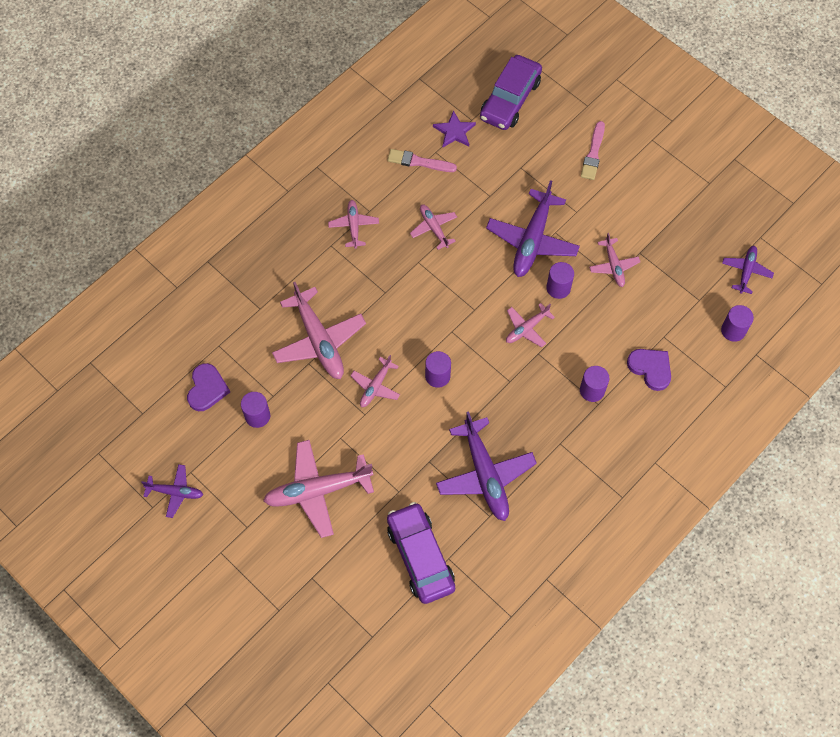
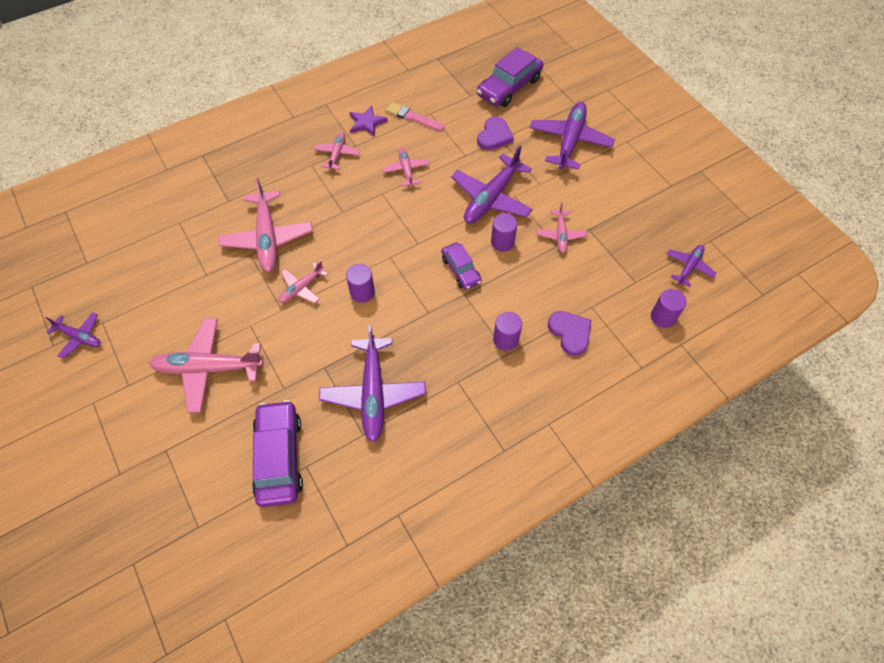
camera: 15 degrees right, 5 degrees down
purple heart [187,363,230,411] -> purple heart moved to [477,116,514,150]
purple cylinder [241,392,270,428] -> none
purple star [433,110,476,147] -> purple star moved to [349,105,388,137]
pink plane [506,303,555,348] -> purple car [441,243,482,290]
pink brush [581,121,605,180] -> purple plane [530,102,615,170]

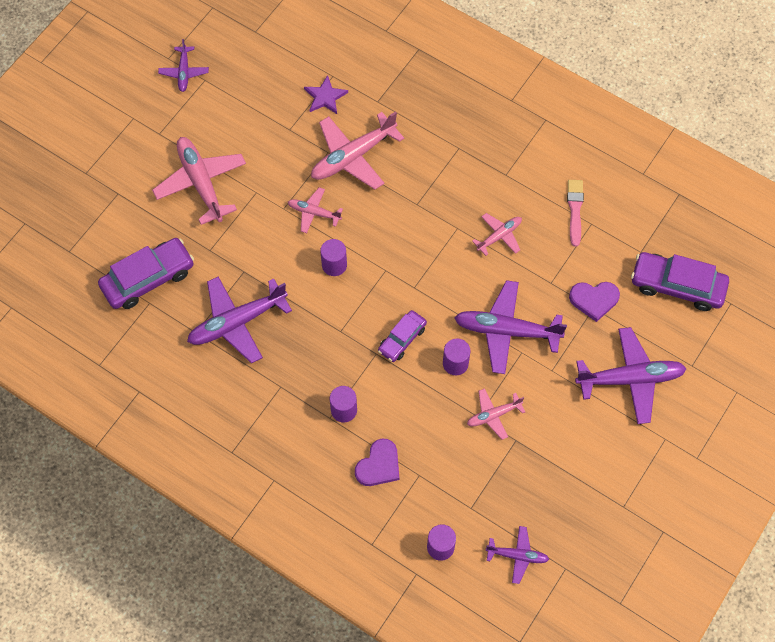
camera: 65 degrees right, 5 degrees up
pink plane [314,132,360,171] -> none
purple star [349,105,388,137] -> purple star moved to [304,75,348,114]

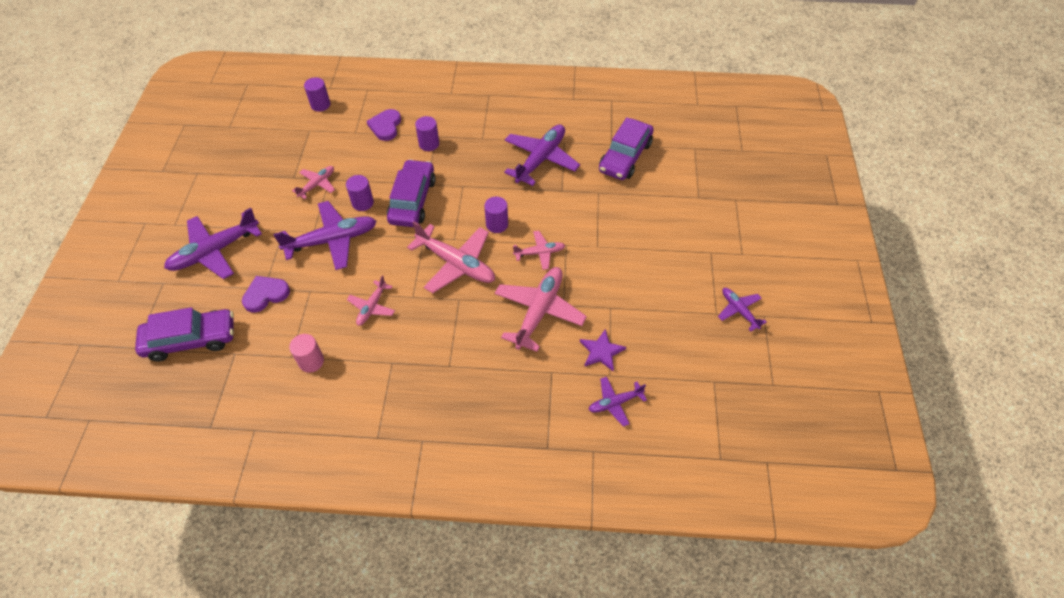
camera: 150 degrees right, 10 degrees down
pink plane [152,137,246,225] -> pink plane moved to [407,221,495,293]
purple car [378,310,427,362] -> purple car [387,159,436,227], size x1.68
purple plane [486,526,549,584] -> purple plane moved to [588,377,647,427]
pink brush [567,180,584,247] -> pink cylinder [289,334,324,373]

